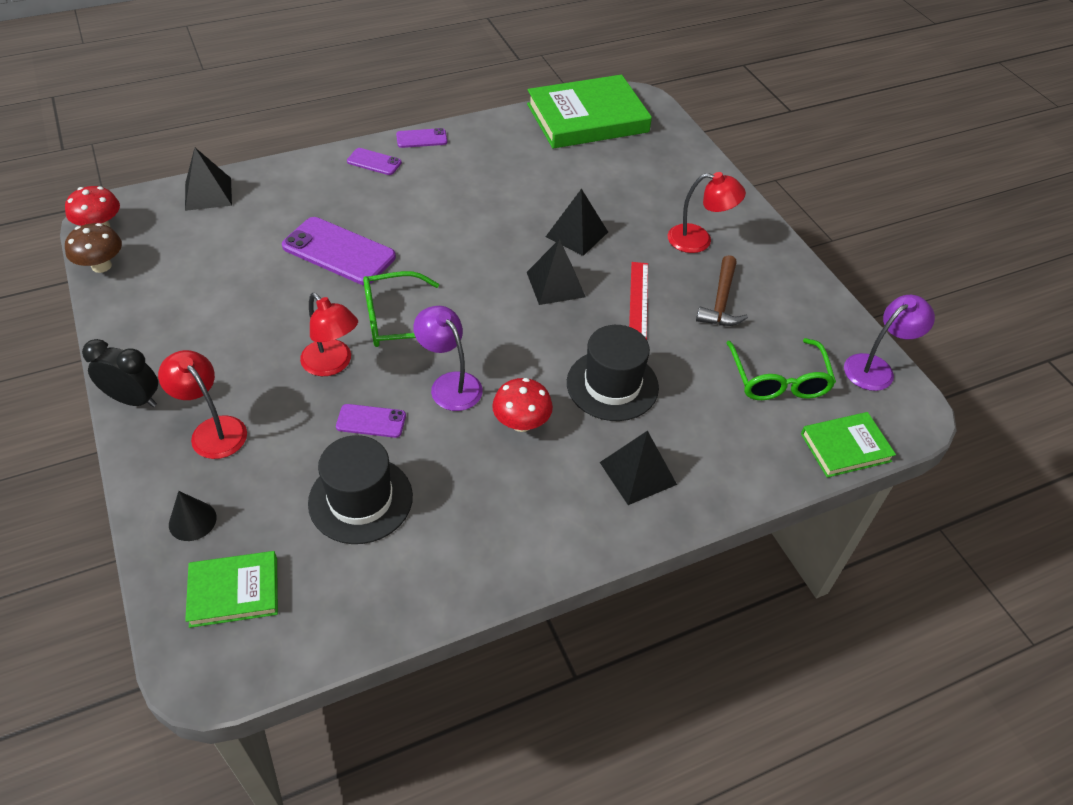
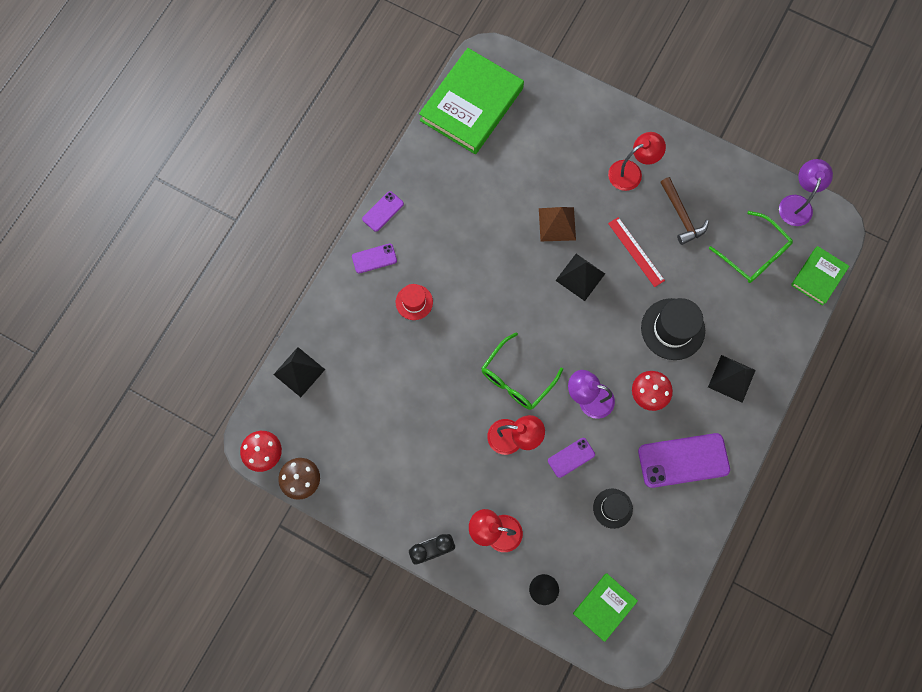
camera: 35 degrees left, 25 degrees up
purple phone [282,217,396,285] -> purple phone moved to [638,433,730,488]
black hat [308,435,413,544] -> black hat [593,489,633,529], size x0.59
black pyramid [546,189,608,256] -> brown pyramid [539,207,576,241]
none -> red hat [396,284,433,320]

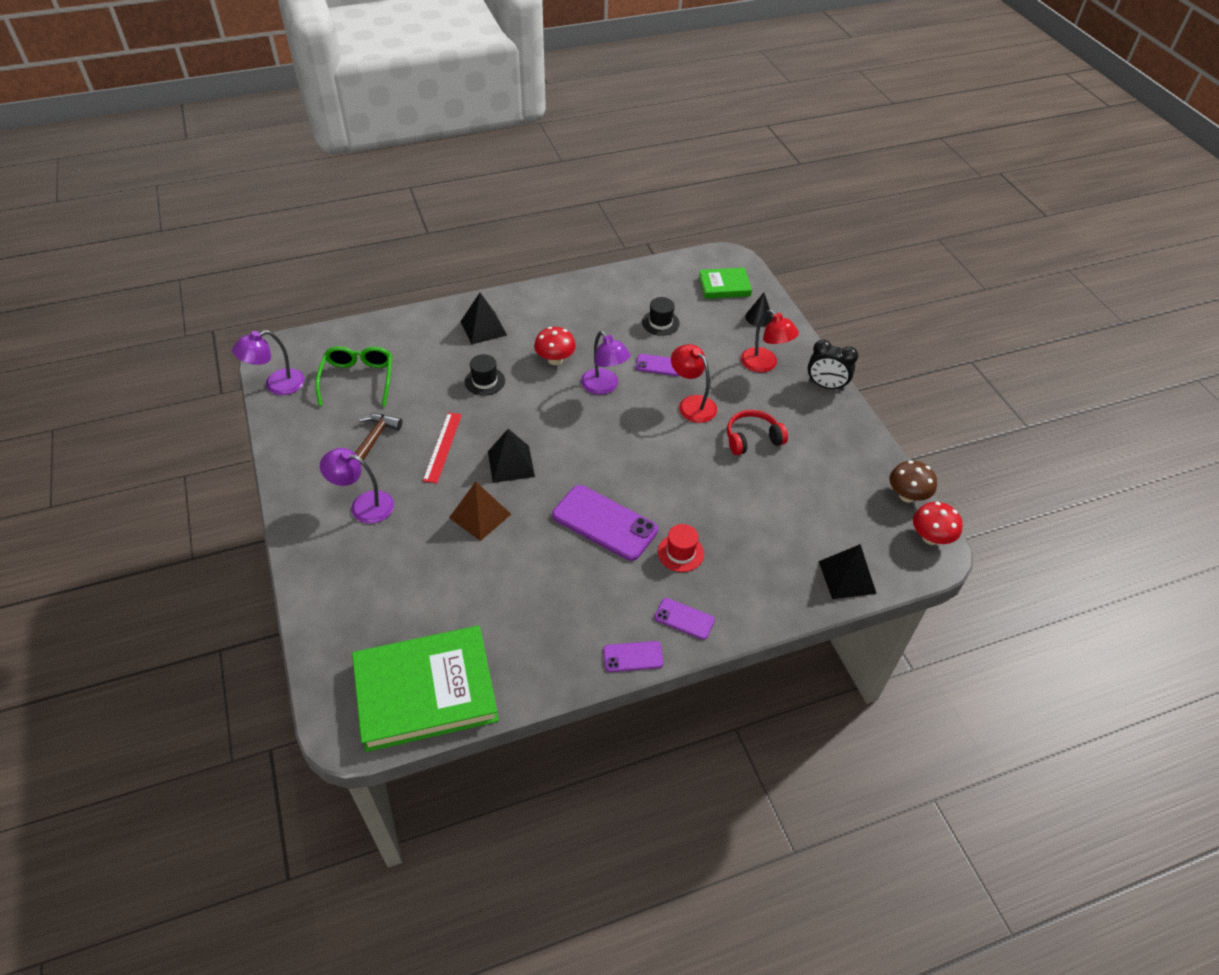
camera: 140 degrees left, 25 degrees down
green glasses [482,332,563,410] -> none
red lamp [608,132,666,191] -> purple lamp [320,448,394,524]
purple phone [638,433,730,488] -> purple phone moved to [552,485,658,561]
black hat [641,298,705,360] -> black hat [465,354,505,396], size x0.59
green book [791,246,849,306] -> none
none -> red headphones [727,410,788,455]

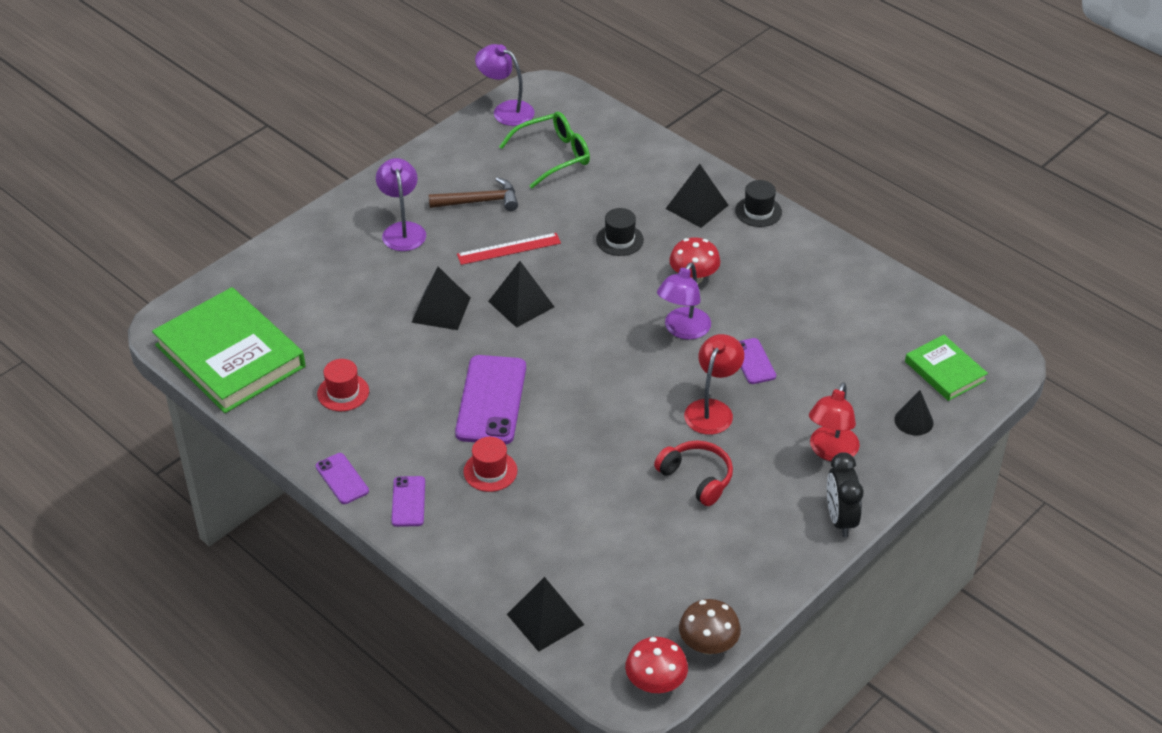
camera: 65 degrees right, 5 degrees down
brown pyramid [449,481,511,541] -> black pyramid [411,267,470,330]
black hat [642,297,680,336] -> black hat moved to [735,180,782,227]
none -> red hat [317,359,369,411]

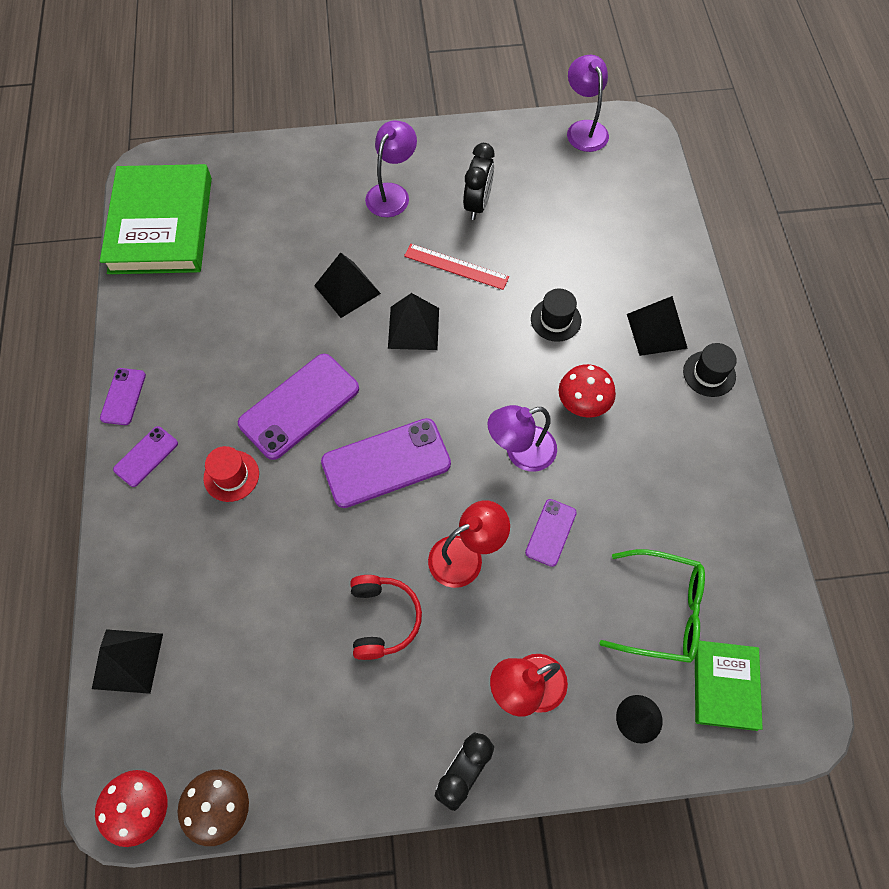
camera: 40 degrees right, 20 degrees up
red hat [317,359,369,411] -> none
brown hammer [428,177,518,211] -> black clock [463,143,494,220]
green glasses [499,112,590,188] -> green glasses moved to [599,549,705,663]
none -> purple phone [321,418,451,508]

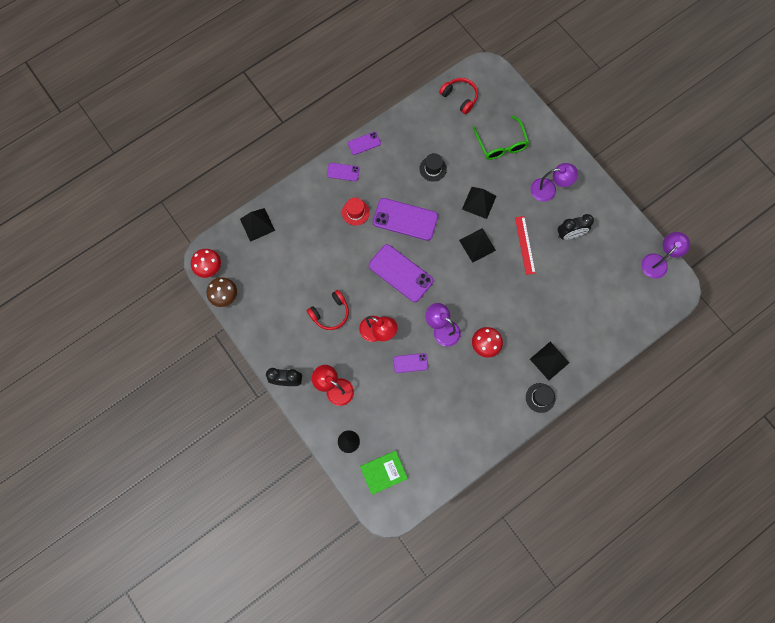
camera: 60 degrees right, 10 degrees up
green book [100,164,212,274] -> red headphones [439,78,478,114]
black hat [531,288,581,342] -> black hat moved to [419,153,447,181]
green glasses [599,549,705,663] -> green glasses moved to [473,115,529,160]

